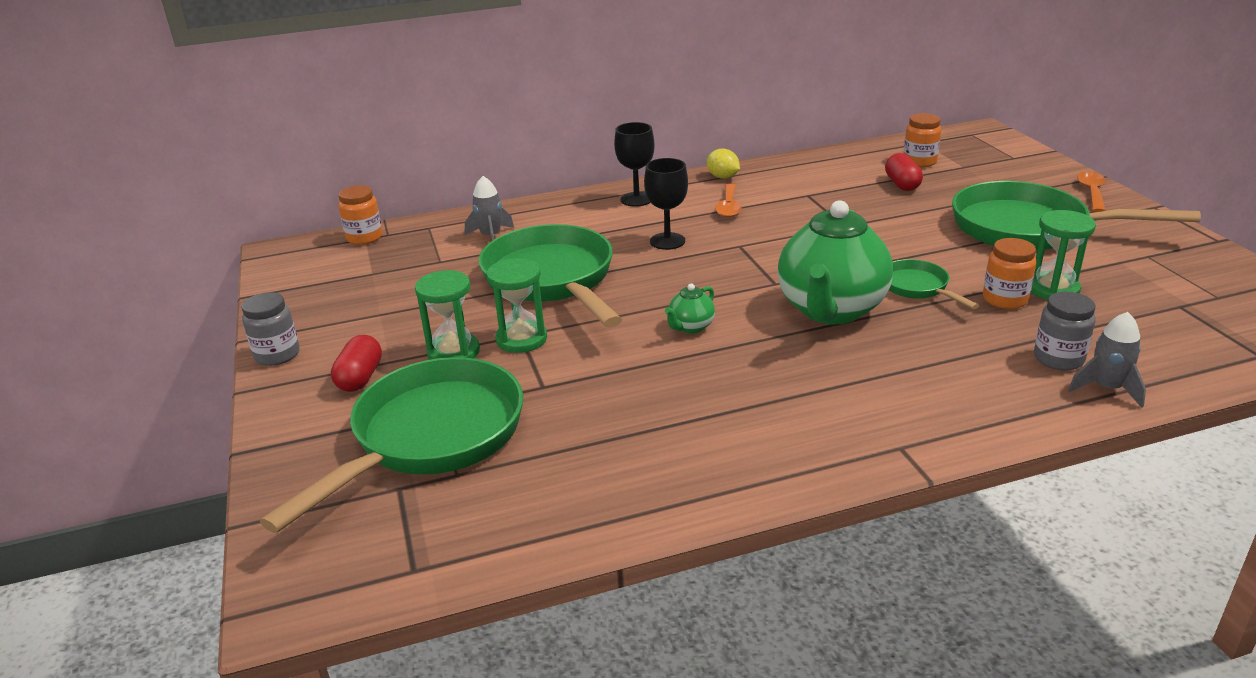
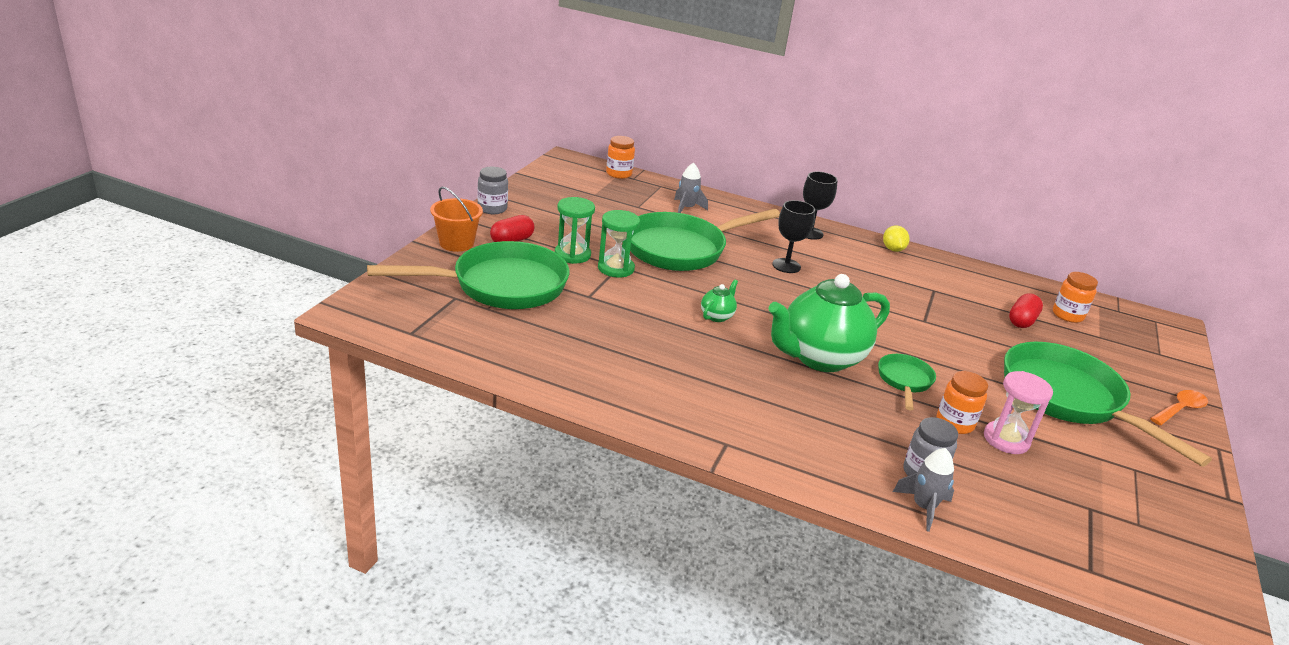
camera: 35 degrees right, 0 degrees up
green pan [478,224,622,328] -> green pan turned 135 degrees counterclockwise [630,209,780,271]
green teapot [665,283,715,333] -> green teapot turned 135 degrees clockwise [701,279,738,322]
orange spoon [715,183,742,218] -> none
green hourglass [1031,210,1096,300] -> pink hourglass [984,371,1053,454]
none -> orange bucket [430,187,483,252]

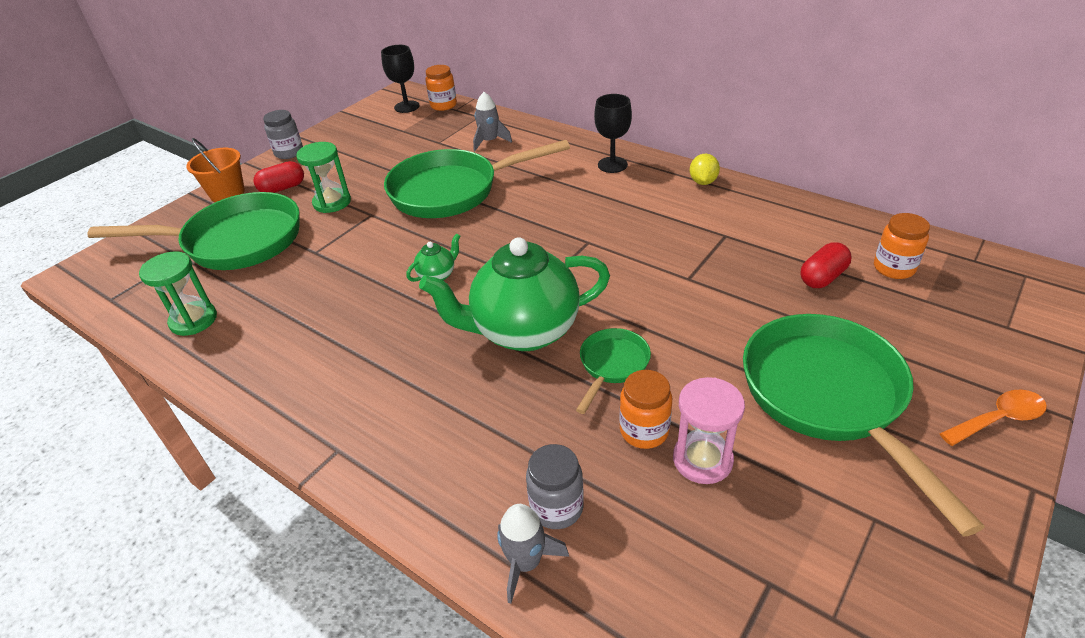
camera: 20 degrees right, 10 degrees up
green hourglass [598,210,640,277] -> green hourglass moved to [139,251,217,336]
black goblet [772,200,815,273] -> black goblet moved to [381,45,420,113]

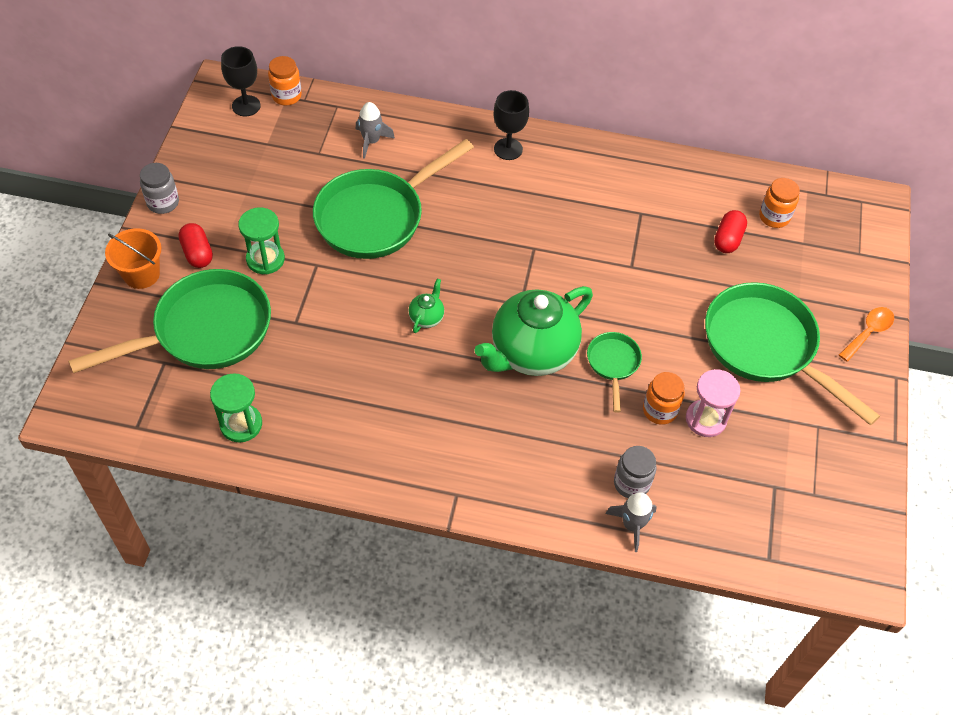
camera: 30 degrees left, 15 degrees up
red capsule [253,161,304,193] -> red capsule turned 60 degrees counterclockwise [178,223,213,268]
yellow lemon [690,154,720,185] -> none

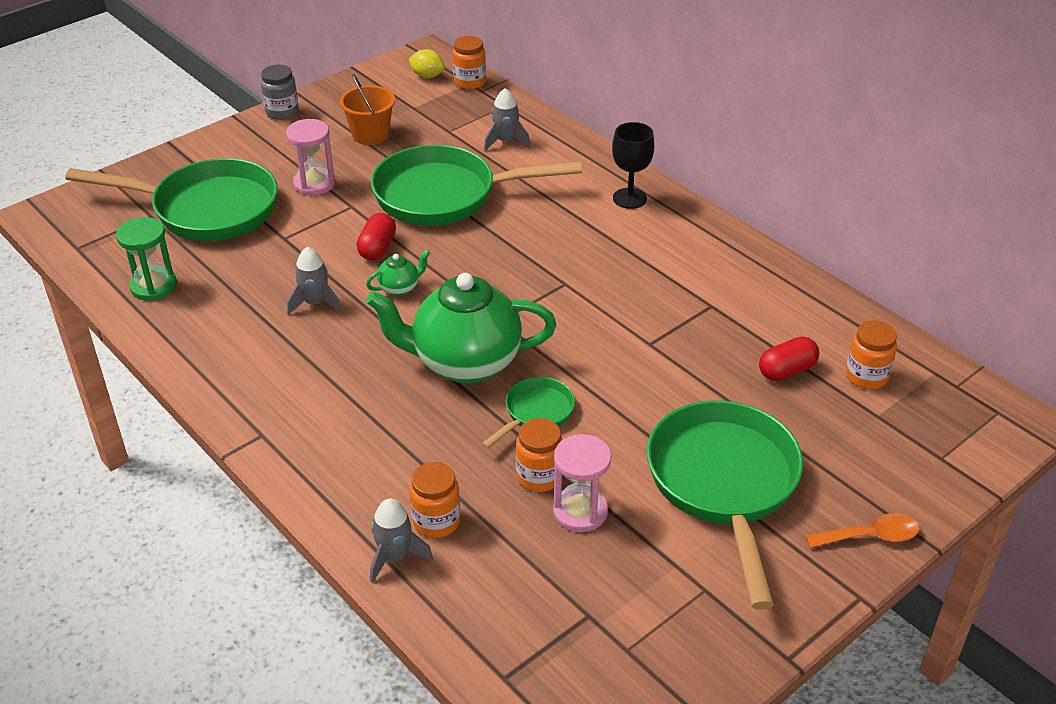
camera: 40 degrees right, 15 degrees down
orange bucket [105,228,161,289] -> orange bucket moved to [339,74,395,145]
red capsule [178,223,213,268] -> red capsule moved to [356,213,396,260]
black goblet [221,46,261,117] -> yellow lemon [409,49,445,78]
green hourglass [238,207,285,274] -> pink hourglass [286,119,335,196]
grey jar [614,446,656,498] -> orange jar [410,462,460,538]
none -> grey rocket [287,247,342,315]

